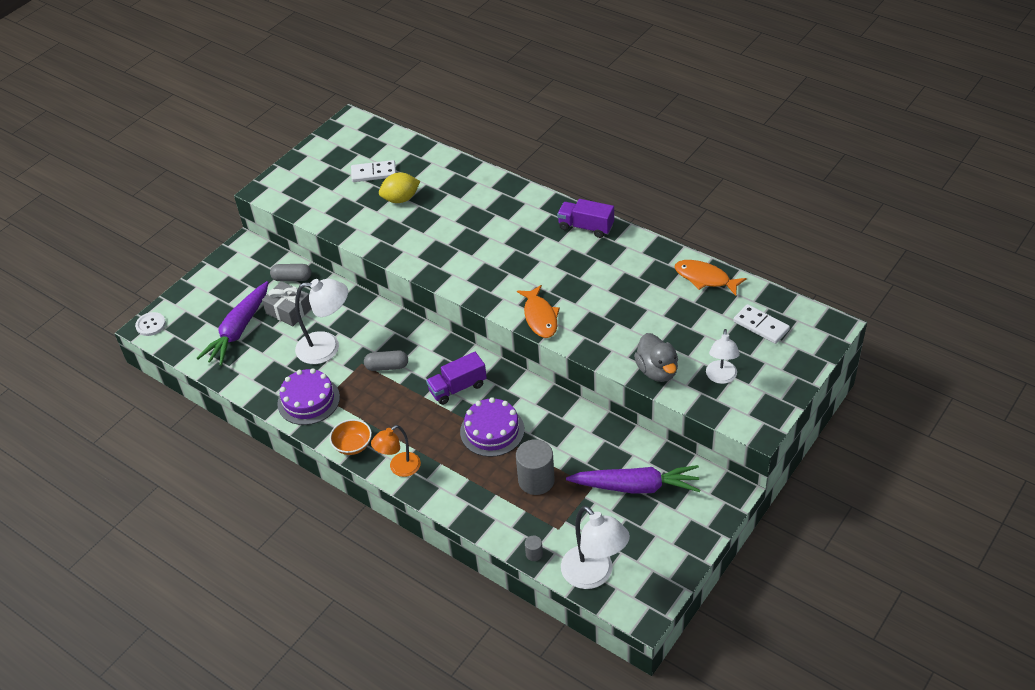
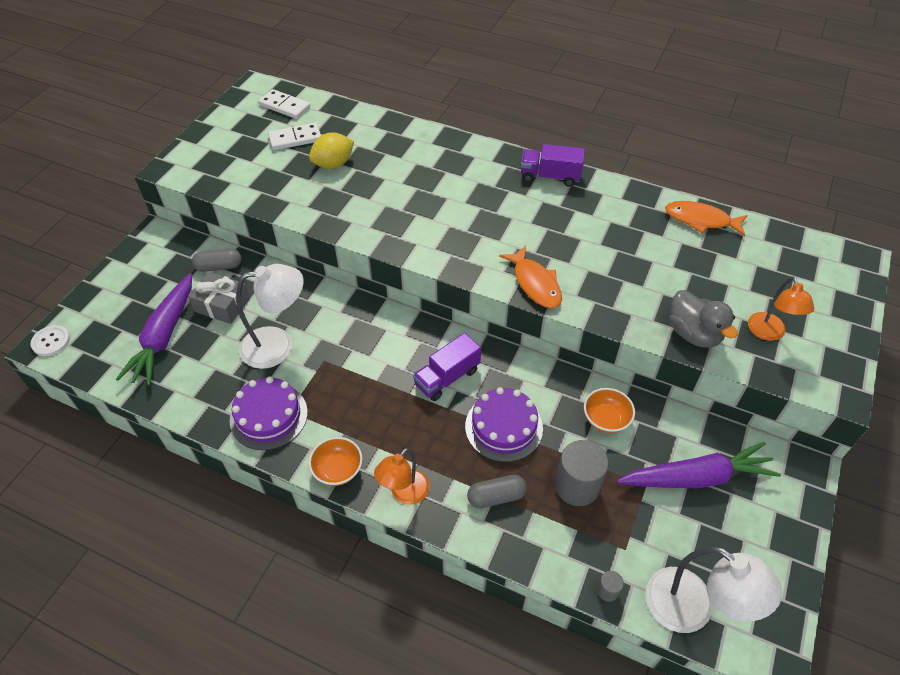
camera: 15 degrees left, 5 degrees up
grey capsule [364,350,408,371] -> grey capsule moved to [467,475,527,508]
white lamp [706,329,740,384] -> orange lamp [748,276,814,341]
white domino [733,304,790,344] -> white domino moved to [259,89,310,119]
none -> orange bowl [584,388,635,433]

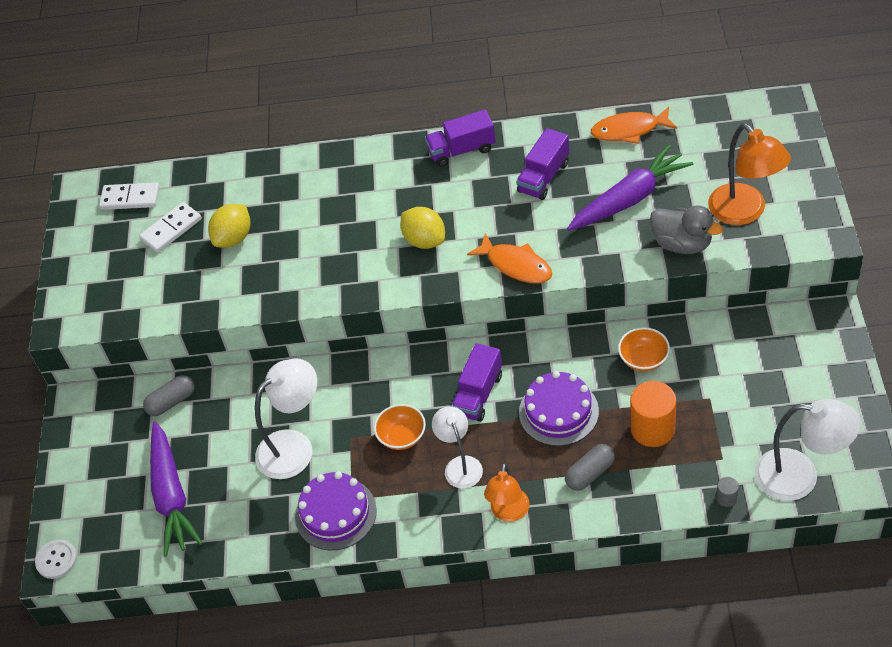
camera: 20 degrees left, 0 degrees up
grey gift [188,272,250,324] -> none
orange bowl [309,437,363,486] -> orange bowl moved to [374,404,426,450]
grey cylinder [555,440,609,506] -> orange cylinder [630,381,676,447]
purple carrot [617,442,781,488] -> purple carrot moved to [567,144,693,231]
orange lamp [748,276,814,341] -> orange lamp [708,123,791,225], size x1.55
none -> yellow lemon [400,207,445,249]
none -> white lamp [432,406,483,489]
none -> purple truck [516,128,569,200]

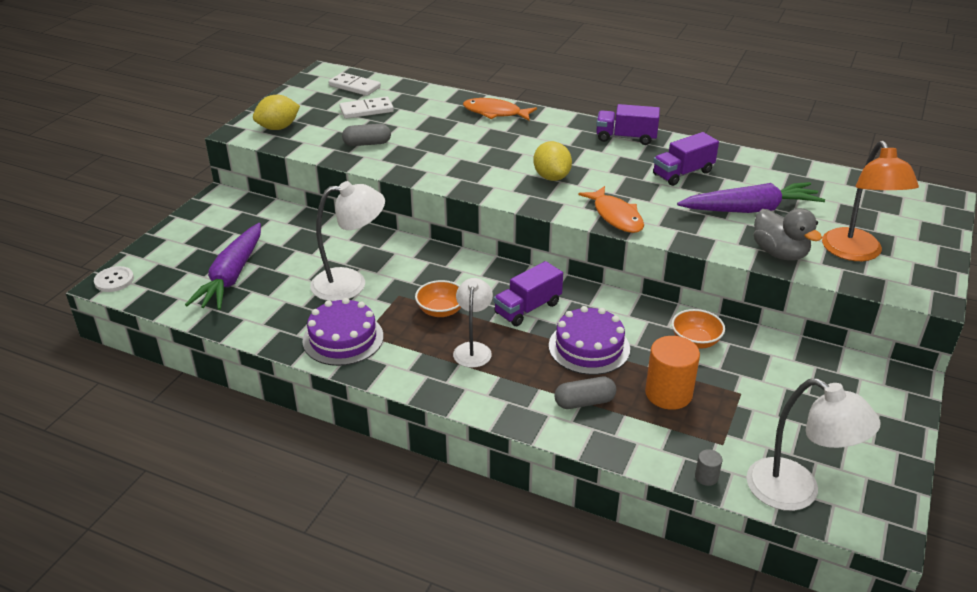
camera: 20 degrees right, 15 degrees down
grey capsule [143,375,195,416] -> grey capsule moved to [342,124,391,146]
yellow lemon [208,204,251,248] -> yellow lemon moved to [253,95,300,130]
orange lamp [484,463,530,522] -> none
orange fish [591,107,677,144] -> orange fish moved to [463,98,537,121]

